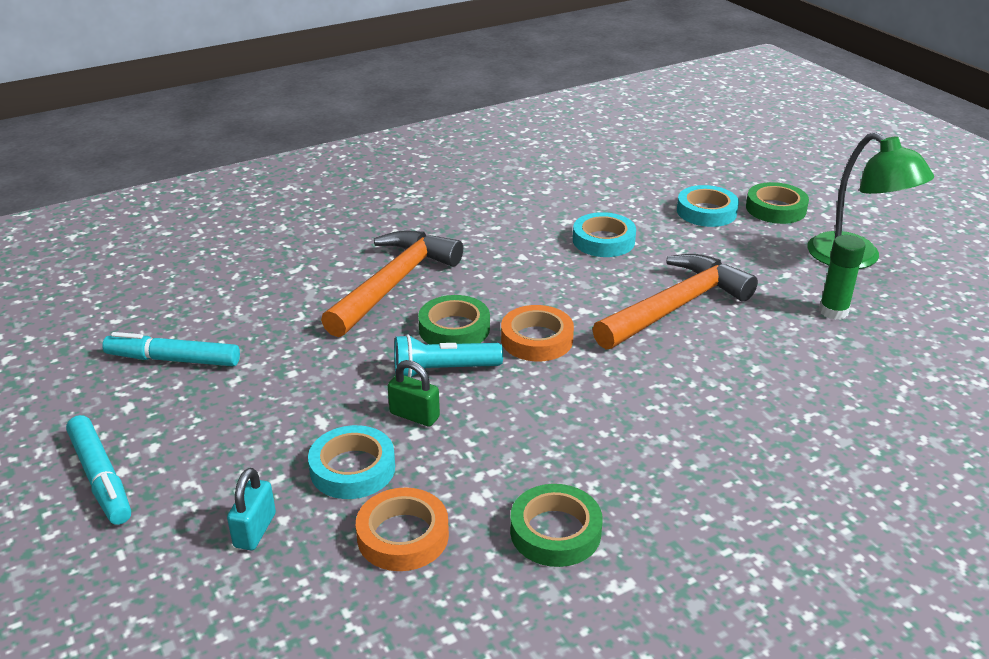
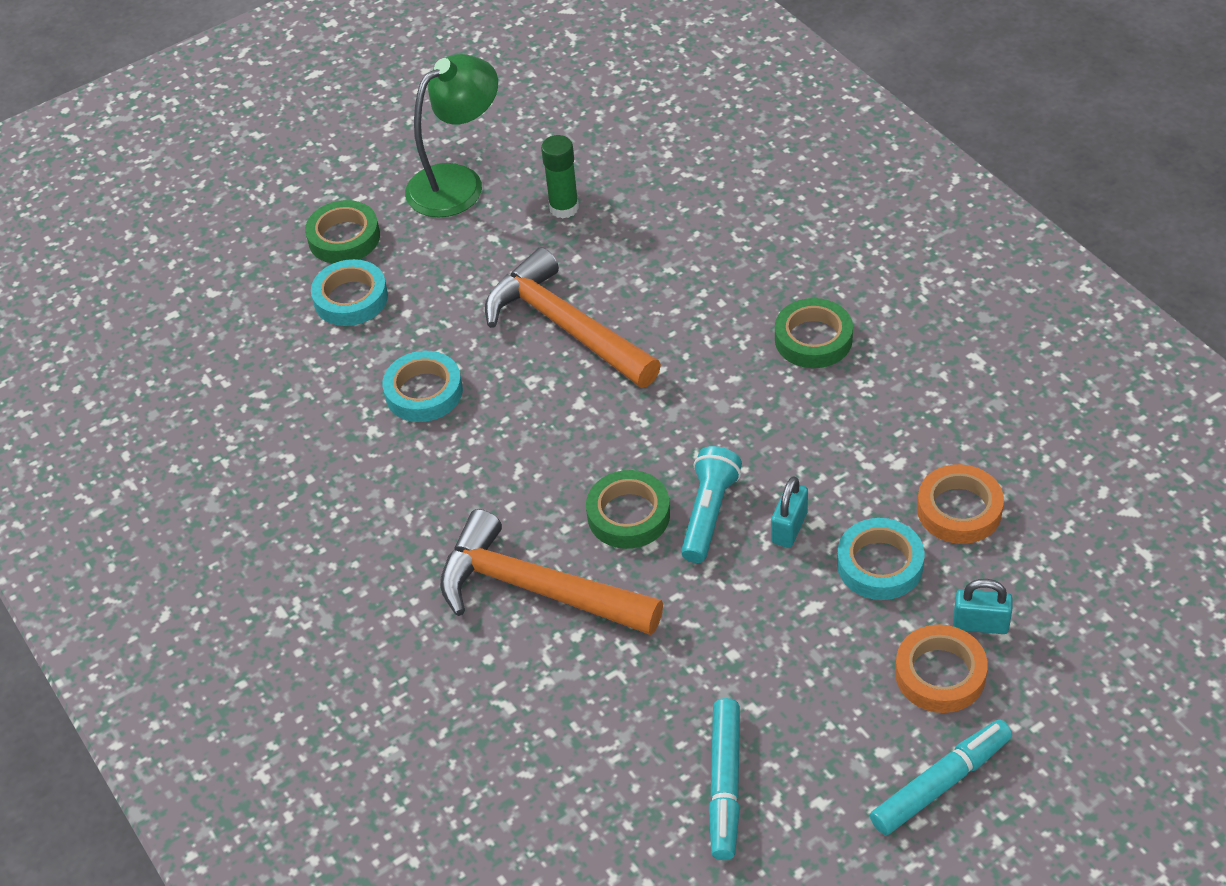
camera: 90 degrees left, 15 degrees up
green padlock [388,360,440,427] -> turquoise padlock [771,476,808,548]
turquoise flashlight [394,334,503,377] -> turquoise flashlight turned 150 degrees counterclockwise [681,446,742,563]
orange tape [501,305,574,361] -> orange tape moved to [895,624,988,713]
green tape [510,484,603,567] -> green tape moved to [775,298,853,368]

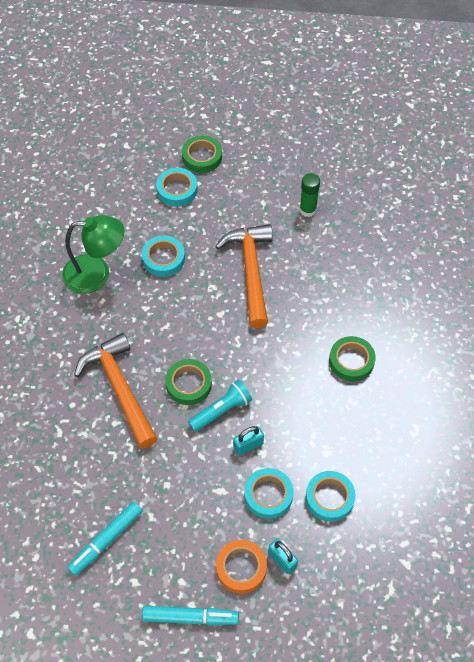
camera: 35 degrees right, 10 degrees up
green lamp [405,54,498,217] -> green lamp moved to [62,215,124,294]
orange tape [917,464,1004,544] -> turquoise tape [306,471,356,522]

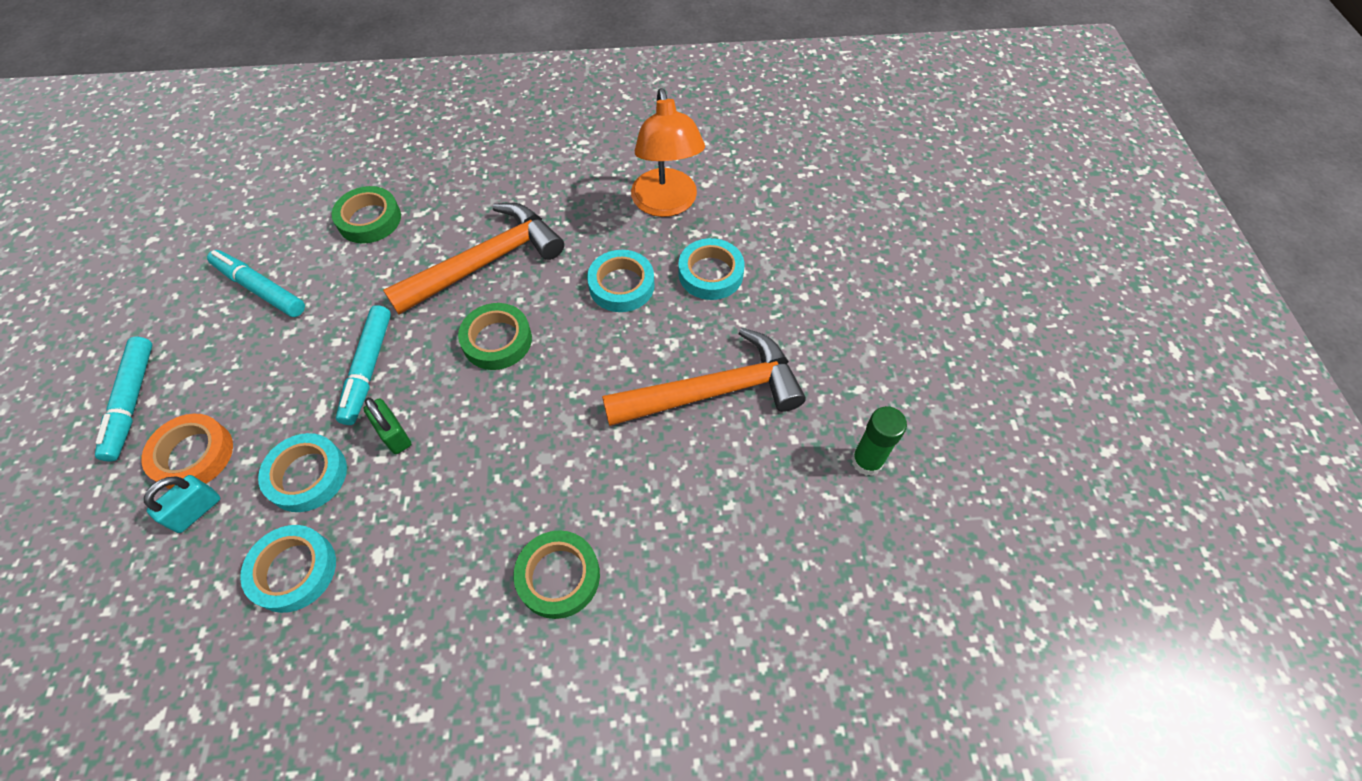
camera: 80 degrees right, 0 degrees up
green lamp [62,215,124,294] -> orange lamp [631,88,705,217]
turquoise tape [156,168,198,206] -> turquoise tape moved to [587,250,655,312]
green tape [182,135,222,173] -> green tape moved to [331,186,401,244]
turquoise flashlight [188,380,252,432] -> none
turquoise padlock [233,426,264,455] -> green padlock [363,398,411,454]
none -> turquoise marker [336,305,391,425]

